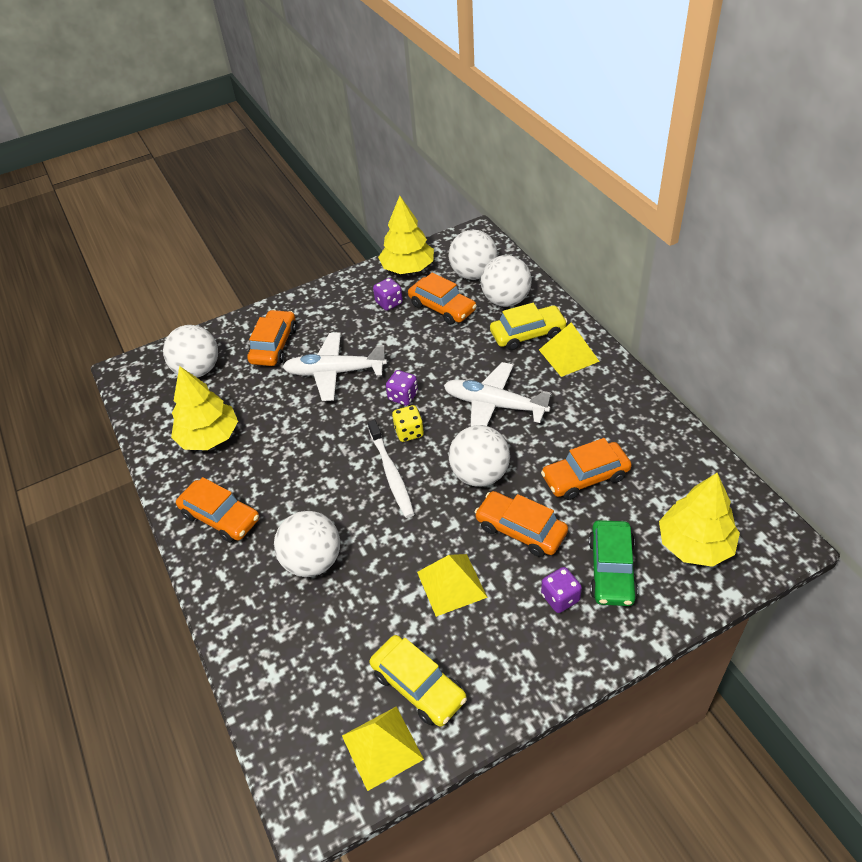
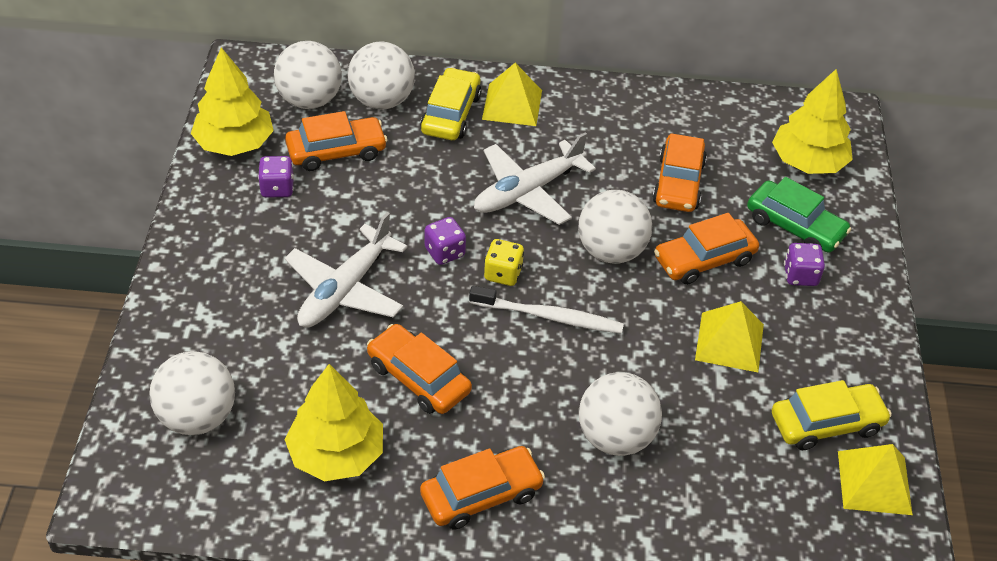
camera: 65 degrees left, 0 degrees up
orange car [247,310,297,366] -> orange car moved to [367,324,472,414]

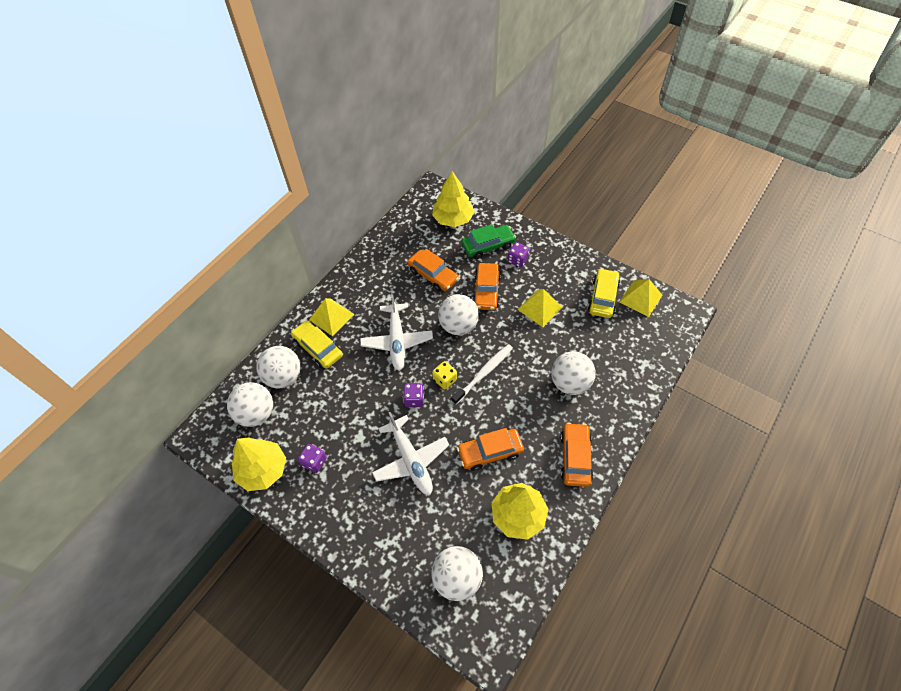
camera: 55 degrees left, 10 degrees up
orange car [285,111,388,171] -> none

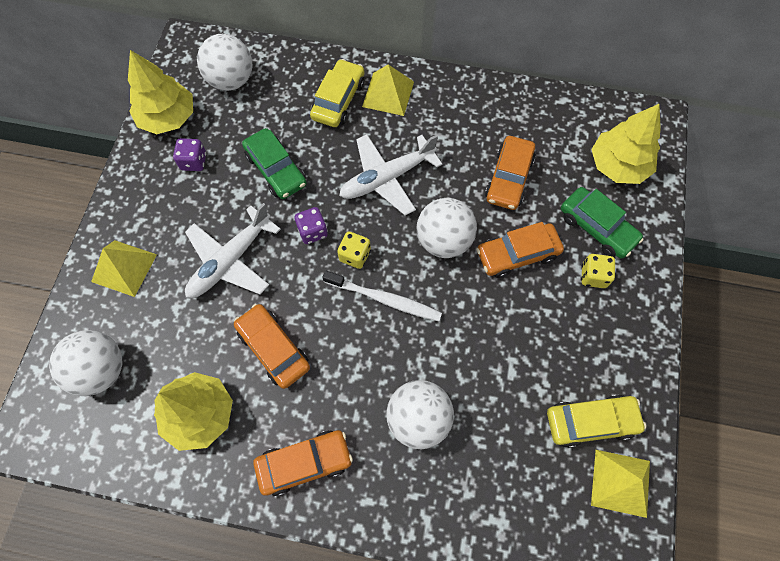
camera: 65 degrees right, 10 degrees up
white ball [256,346,301,389] -> none
purple dice [508,242,530,267] -> yellow dice [581,254,615,288]
yellow pyramid [517,289,563,327] -> yellow pyramid moved to [91,240,157,297]
none -> green car [242,128,307,199]

